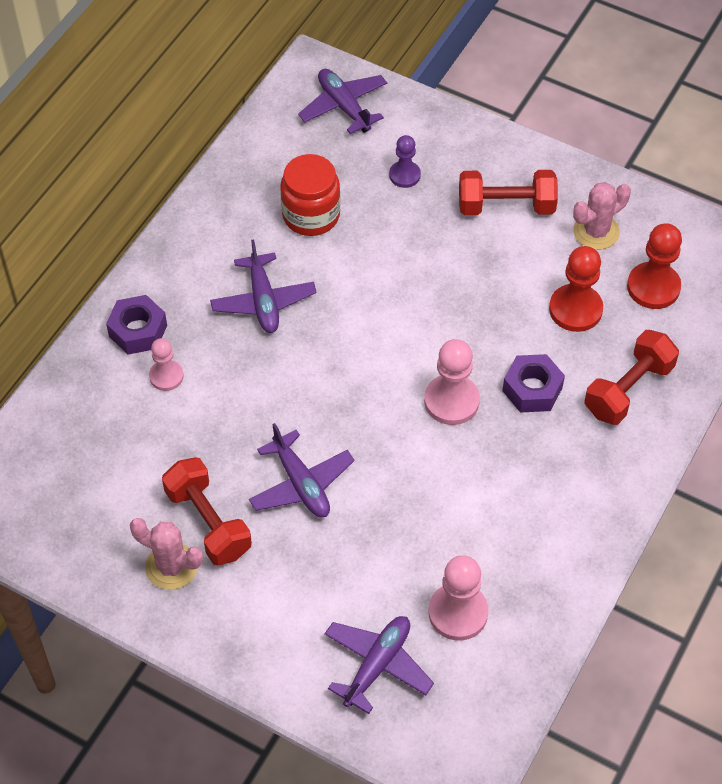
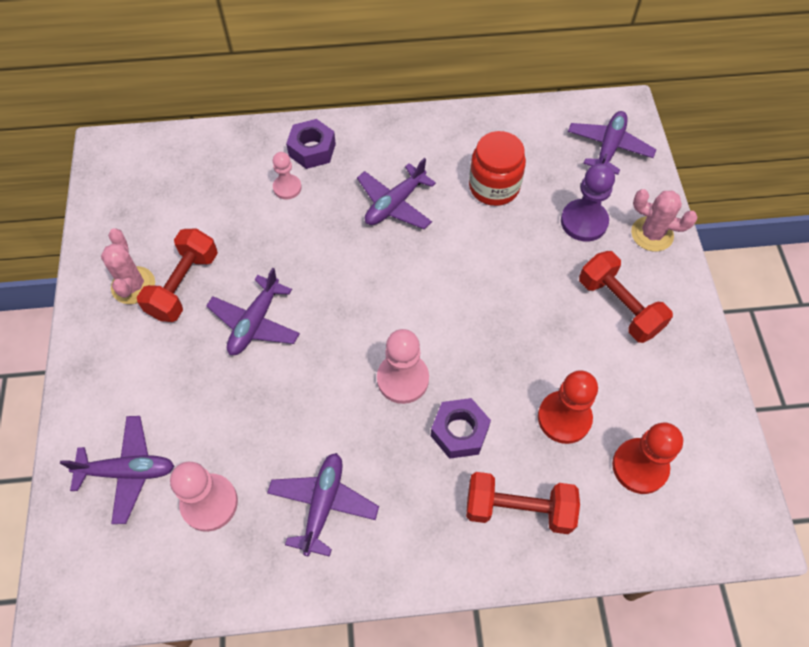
camera: 55 degrees right, 5 degrees up
purple pawn [389,135,421,188] -> purple pawn [561,163,615,242], size x1.61
pink cactus [573,182,631,250] -> pink cactus moved to [631,189,697,251]
none -> purple plane [267,453,379,557]

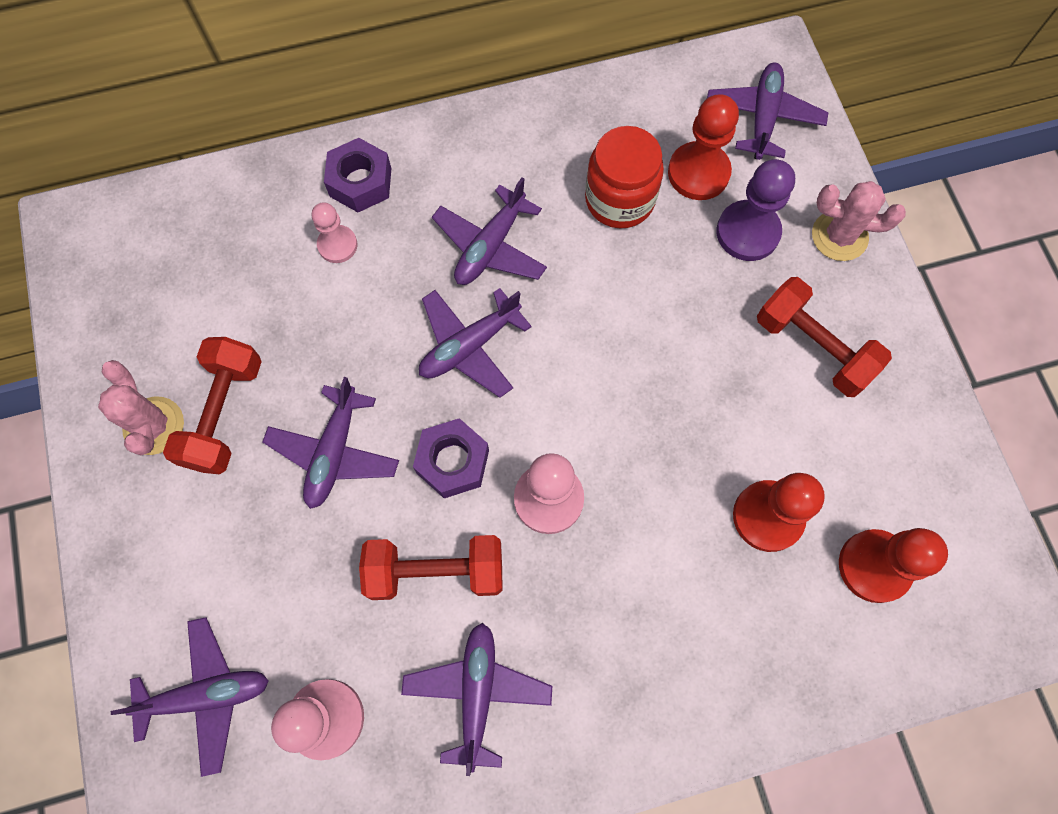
camera: 10 degrees left, 10 degrees up
purple nut [431,398,491,459] -> purple nut moved to [413,418,489,498]
red dumbbell [466,472,580,534] -> red dumbbell moved to [359,535,503,600]
none -> purple plane [419,288,532,398]
none -> red pawn [668,94,739,200]

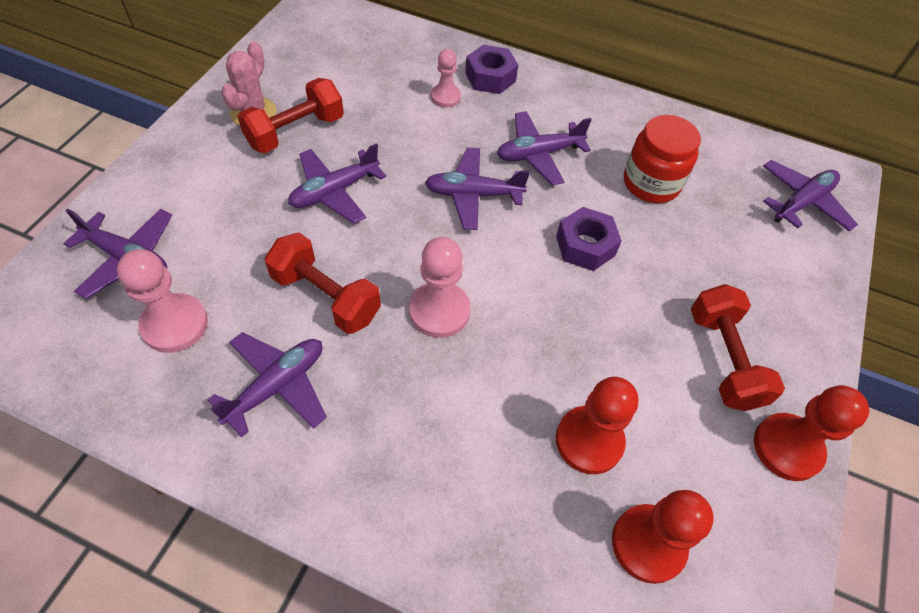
camera: 35 degrees right, 15 degrees down
purple nut [413,418,489,498] -> purple nut moved to [556,207,622,271]
red pawn [668,94,739,200] -> red pawn moved to [754,385,869,481]
purple pawn [716,159,795,261] -> none
pink cactus [812,181,906,261] -> none

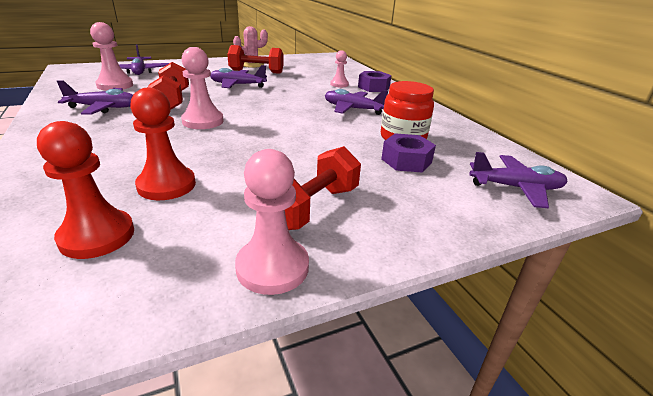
camera: 45 degrees right, 25 degrees down
purple plane [425,147,530,230] -> none
purple nut [556,207,622,271] -> purple nut moved to [381,133,436,173]
red pawn [754,385,869,481] -> pink pawn [235,149,309,295]

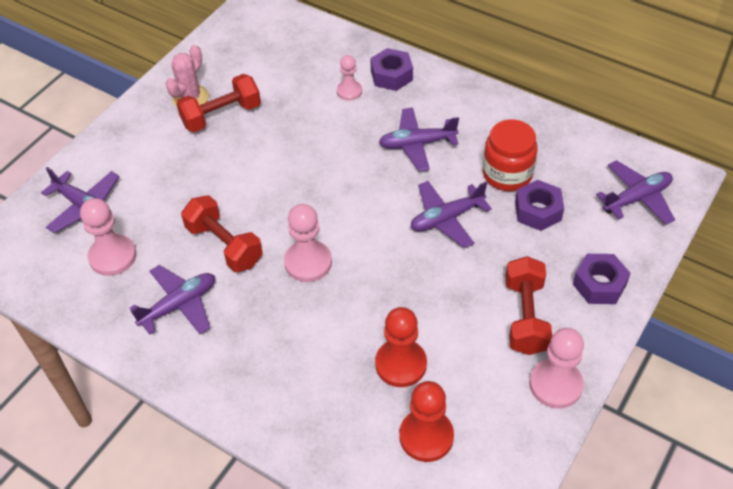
camera: 30 degrees left, 20 degrees up
purple plane [210,65,267,88] -> purple plane moved to [410,181,492,248]
none -> purple nut [573,254,631,304]

